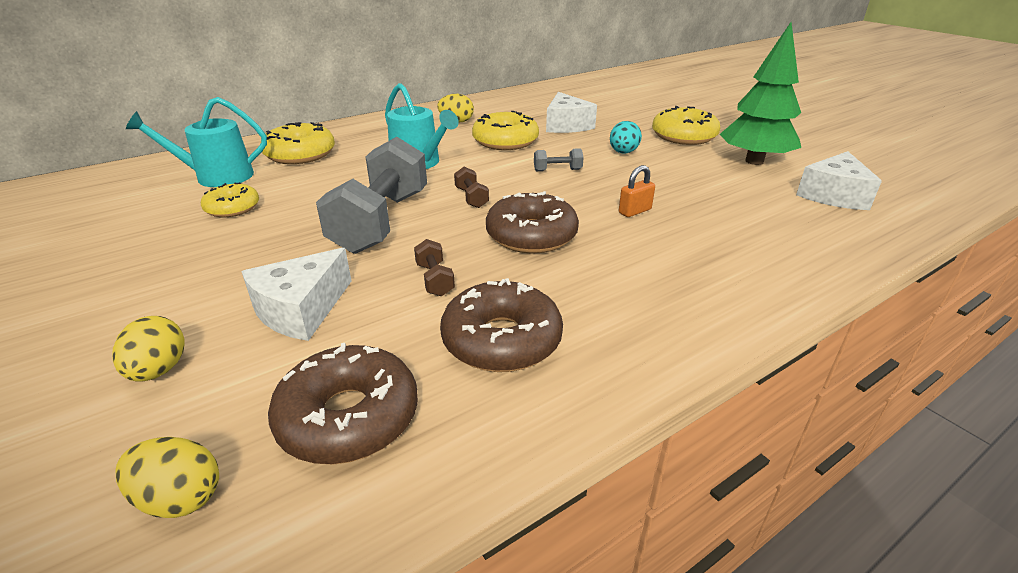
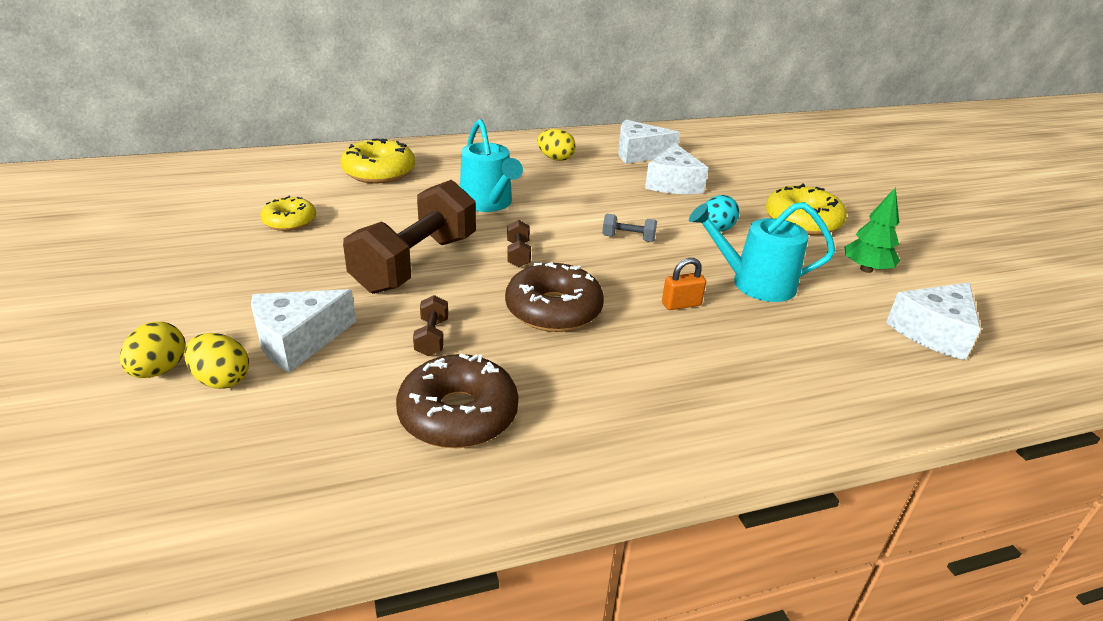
camera: 15 degrees right, 0 degrees up
yellow egg [116,437,219,518] -> yellow egg moved to [184,333,249,389]
turquoise watering can [126,97,267,187] -> turquoise watering can moved to [689,202,836,302]
brown donut [268,343,418,465] -> none
grey dumbbell [316,137,427,254] -> brown dumbbell [343,180,476,294]
yellow donut [472,111,539,150] -> none
green tree [720,22,801,165] -> green tree [844,187,900,273], size x0.58
none -> white cheese [618,120,680,164]

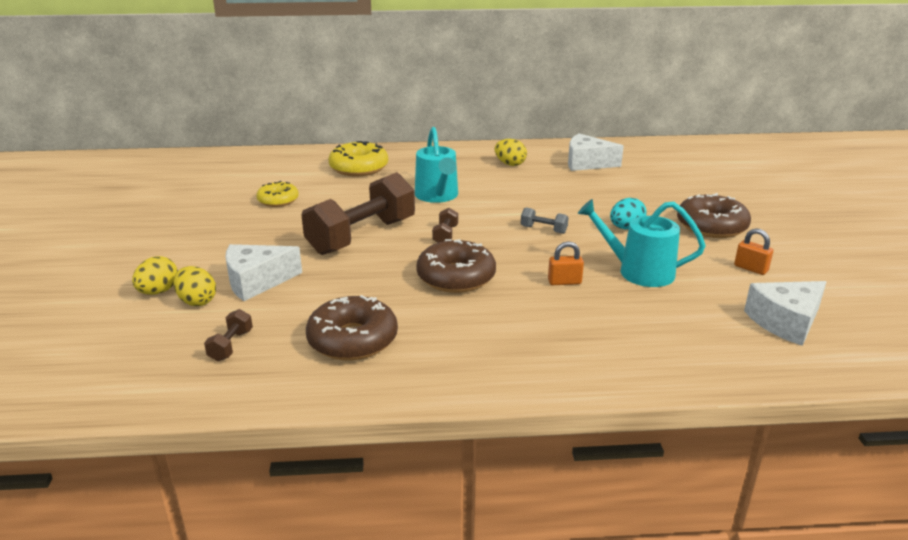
camera: 15 degrees right, 5 degrees down
brown dumbbell [413,295,448,356] -> brown dumbbell moved to [204,309,253,362]
white cheese [645,143,708,194] -> none
yellow donut [765,184,847,235] -> brown donut [677,193,751,238]
green tree [844,187,900,273] -> orange padlock [734,228,773,275]

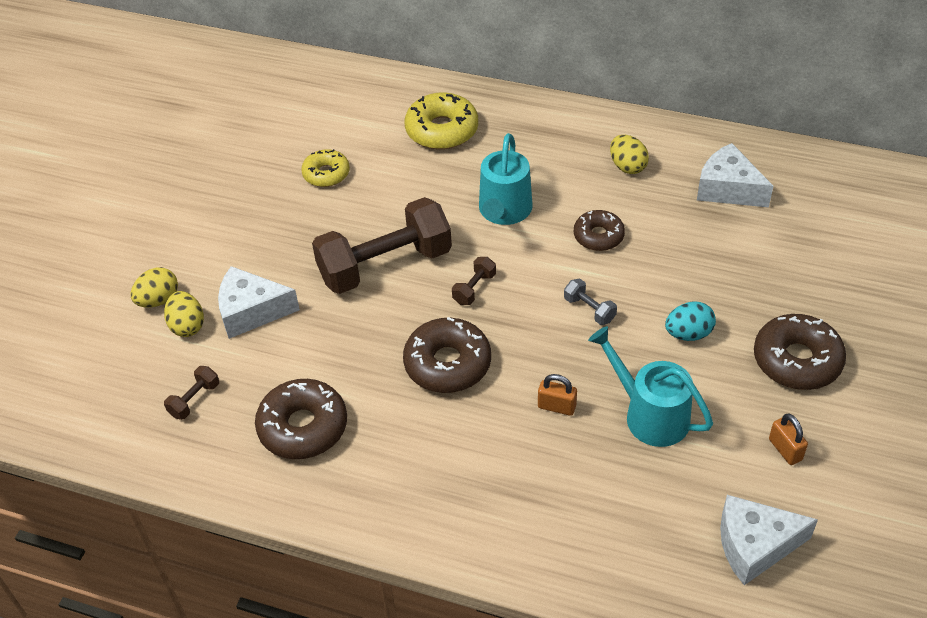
camera: 25 degrees right, 20 degrees up
none -> brown donut [574,210,625,251]

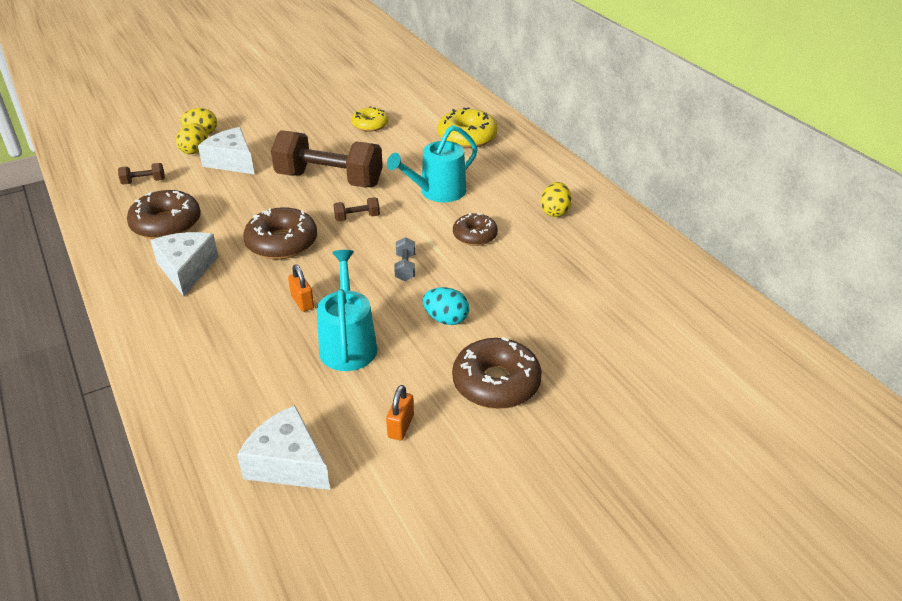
camera: 40 degrees right, 10 degrees down
white cheese [697,143,773,207] -> white cheese moved to [150,232,219,297]

